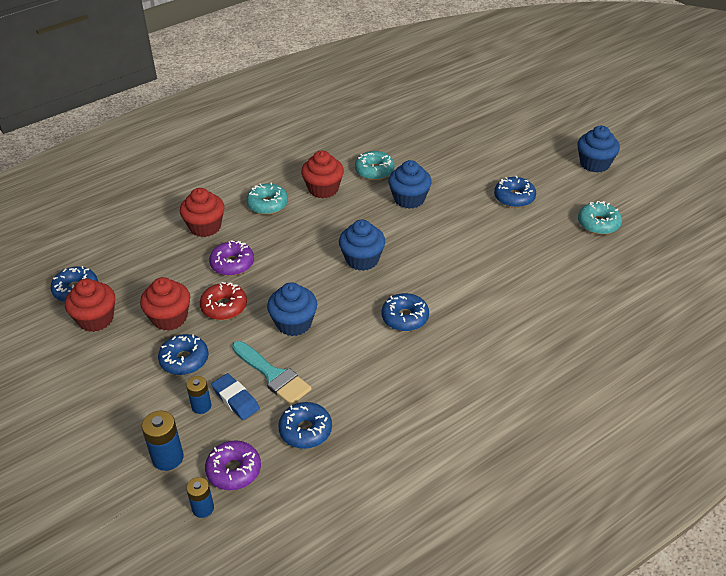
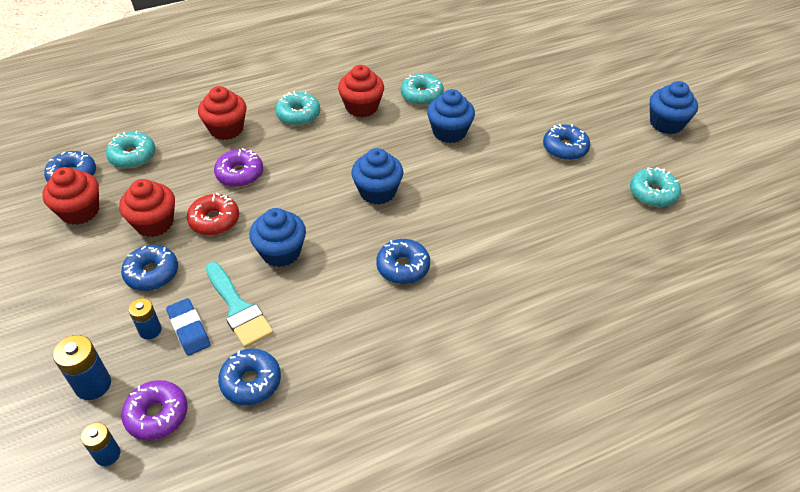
camera: 10 degrees right, 5 degrees up
none -> turquoise donut [106,131,156,169]

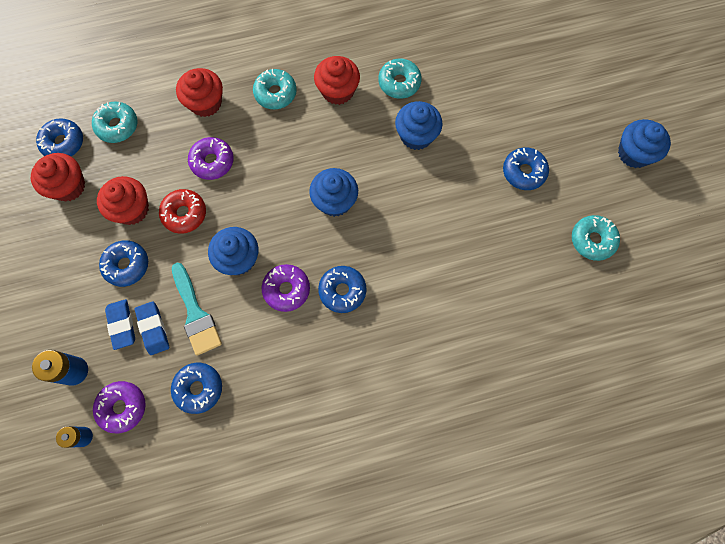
camera: 10 degrees right, 25 degrees up
blue battery [129,298,162,340] -> blue eraser [105,299,135,350]
none -> purple donut [262,264,310,312]

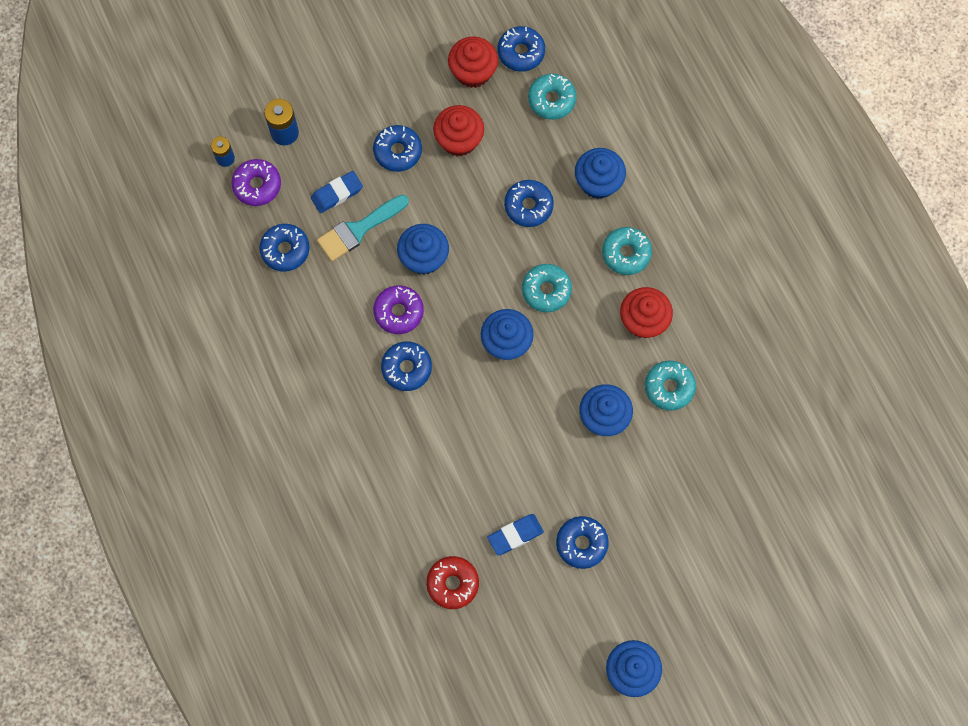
camera: 80 degrees right, 0 degrees up
blue eraser [105,299,135,350] -> blue eraser moved to [487,514,544,556]
red donut [159,189,206,234] -> red donut moved to [426,556,479,609]
red cupcake [176,68,223,117] -> blue cupcake [575,148,626,199]
purple donut [188,137,234,180] -> blue donut [504,180,554,227]
turquoise donut [572,215,620,261] -> turquoise donut moved to [522,264,572,312]

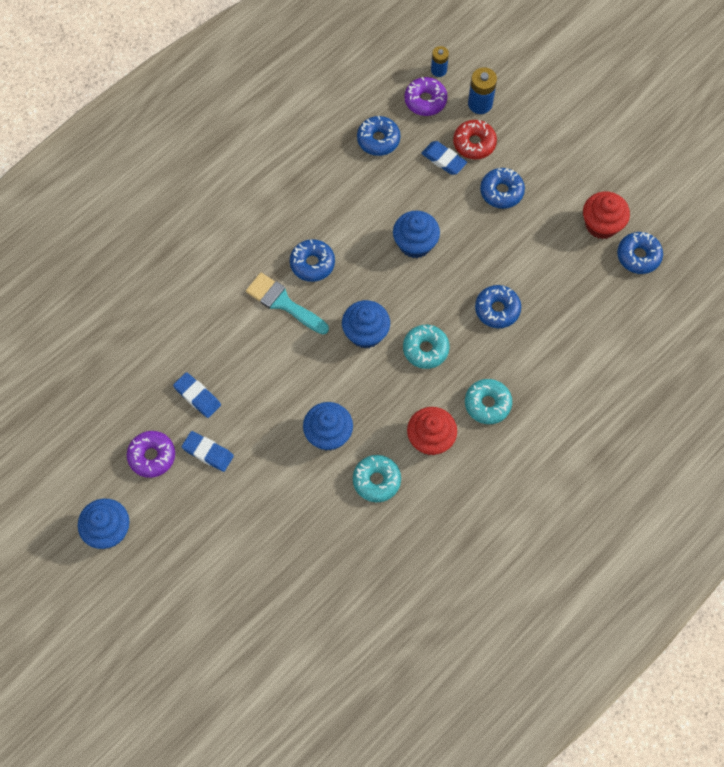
camera: 70 degrees right, 5 degrees down
turquoise brush [317,195,409,261] -> turquoise brush moved to [246,273,329,335]
purple donut [373,285,424,334] -> purple donut moved to [127,431,175,478]
red donut [426,556,479,609] -> red donut moved to [453,120,497,160]
red cupcake [433,105,484,156] -> none
turquoise donut [528,74,577,120] -> none
blue donut [556,516,609,569] -> blue eraser [181,431,234,472]
blue cupcake [575,148,626,199] -> none

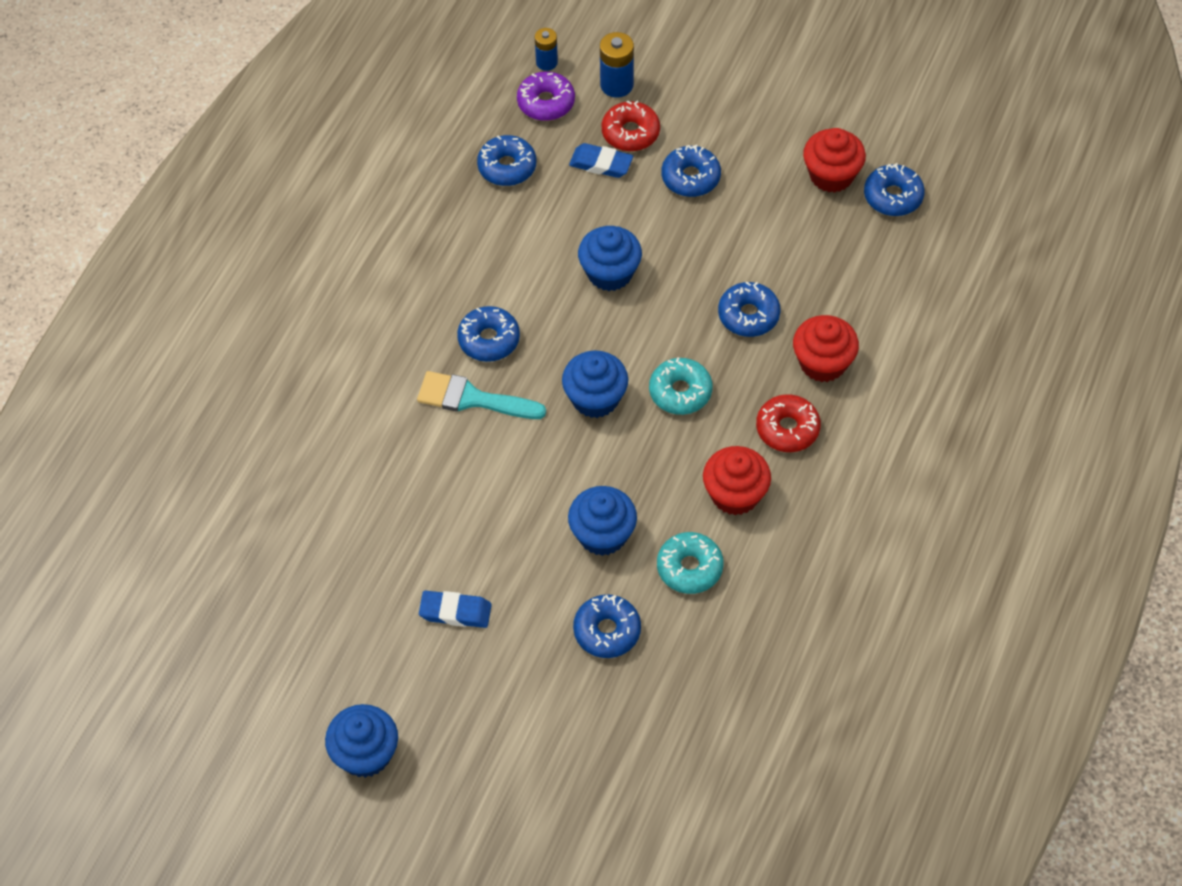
camera: 20 degrees left, 10 degrees down
purple donut [127,431,175,478] -> none
blue eraser [173,372,221,418] -> none
turquoise donut [465,379,512,424] -> red donut [756,394,821,452]
none -> blue donut [573,594,641,658]
none -> red cupcake [793,315,859,382]

